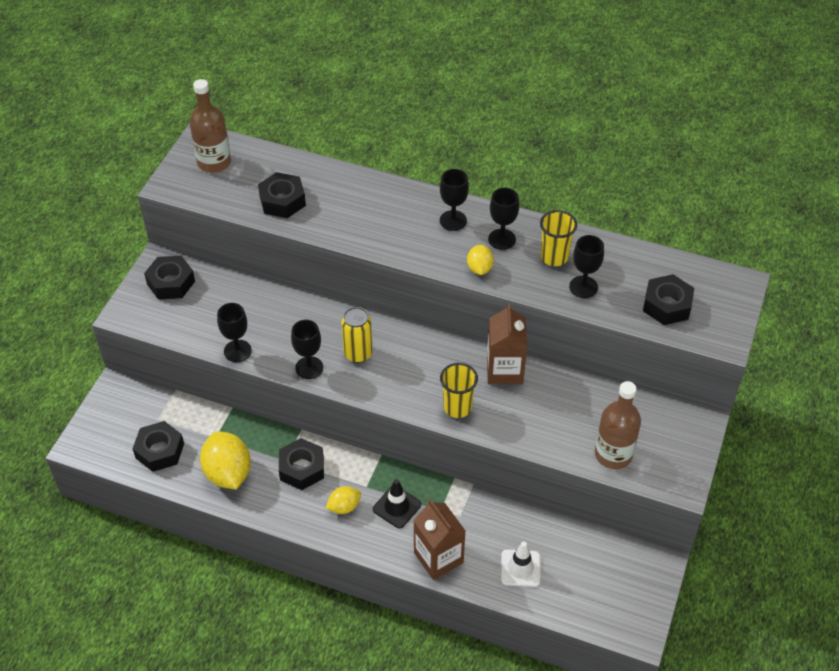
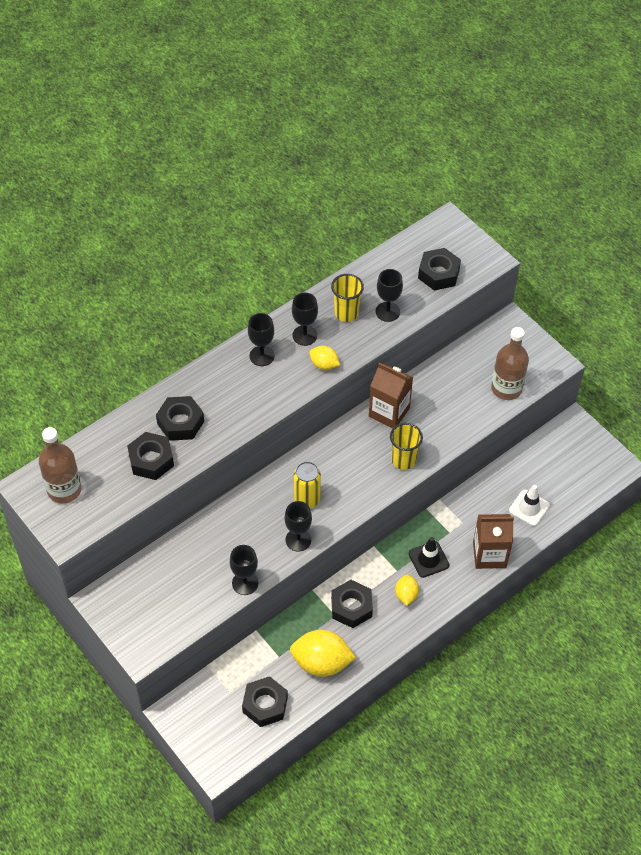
camera: 60 degrees left, 5 degrees up
black nut [144,256,195,300] -> black nut moved to [156,396,204,441]

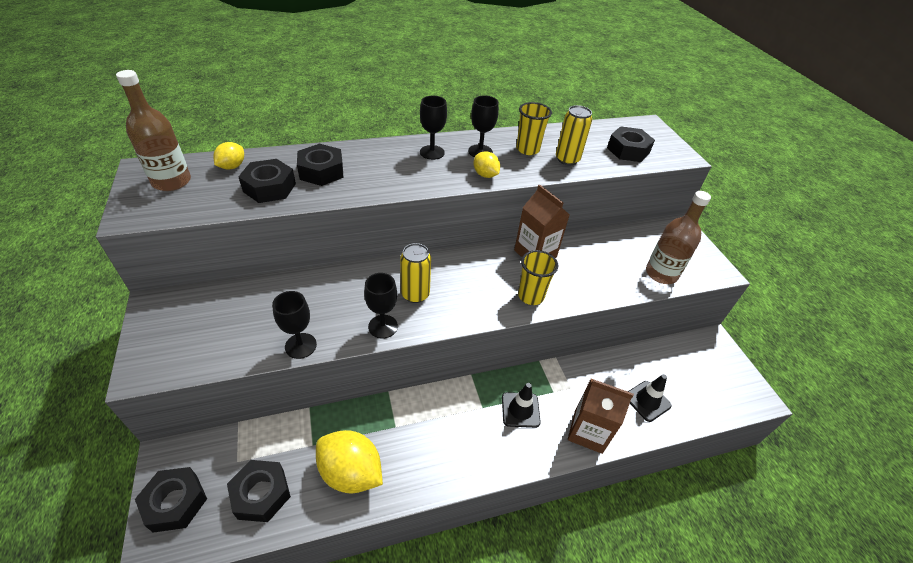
camera: 20 degrees right, 10 degrees down
black nut [331,580,373,628] -> black nut moved to [135,467,207,533]
black goblet [376,269,403,322] -> yellow can [556,105,592,165]
yellow lemon [395,574,419,606] -> yellow lemon moved to [213,142,244,170]
white traffic cone [509,485,550,526] -> black traffic cone [628,374,672,422]

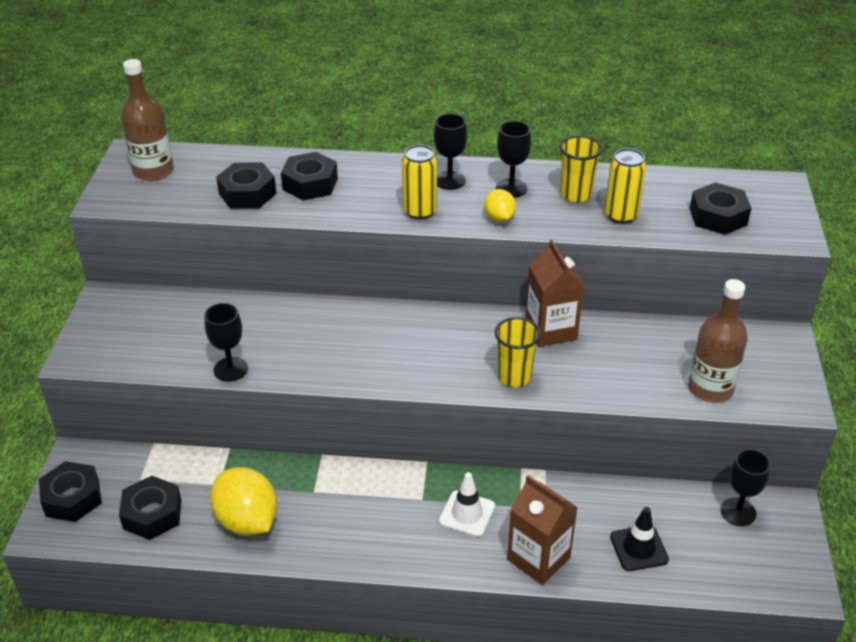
camera: 25 degrees right, 5 degrees down
yellow lemon [213,142,244,170] -> none
black goblet [364,273,398,339] -> black goblet moved to [720,449,771,526]
yellow can [400,243,431,303] -> yellow can moved to [402,144,437,220]
black traffic cone [502,383,541,428] -> white traffic cone [439,472,495,537]

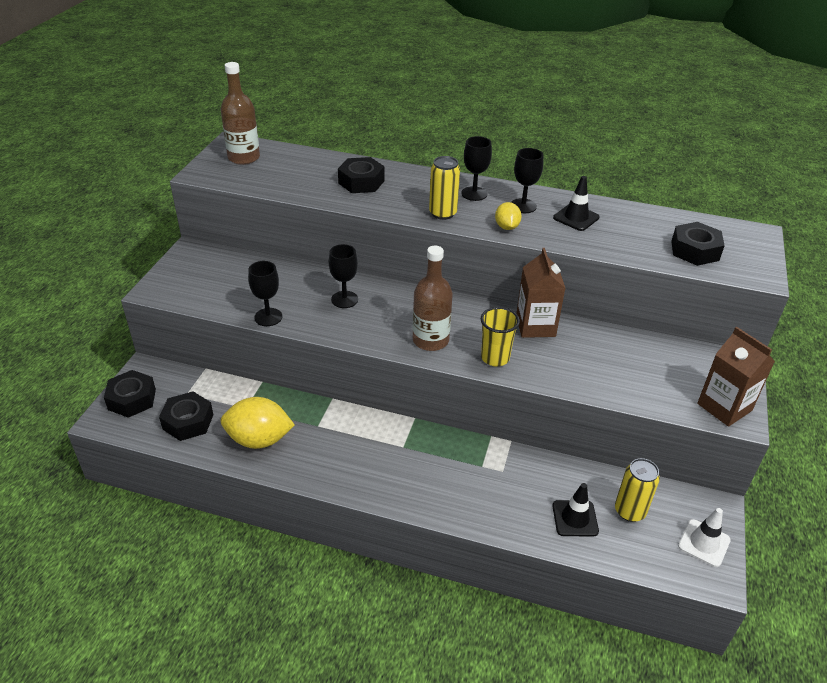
camera: 10 degrees right, 0 degrees up
yellow lemon [210,467,277,536] -> yellow lemon turned 60 degrees counterclockwise [221,397,295,449]
black nut [216,163,277,208] -> none
white traffic cone [439,472,495,537] -> white traffic cone moved to [678,508,731,567]
brown carton [507,475,578,585] -> brown carton moved to [697,327,775,427]
yellow cup [560,136,603,203] -> black traffic cone [553,176,600,231]
yellow can [605,148,646,224] -> yellow can moved to [615,458,660,522]
brown bottle [688,279,748,403] -> brown bottle moved to [413,245,453,351]
black goblet [720,449,771,526] -> black goblet moved to [329,244,358,308]

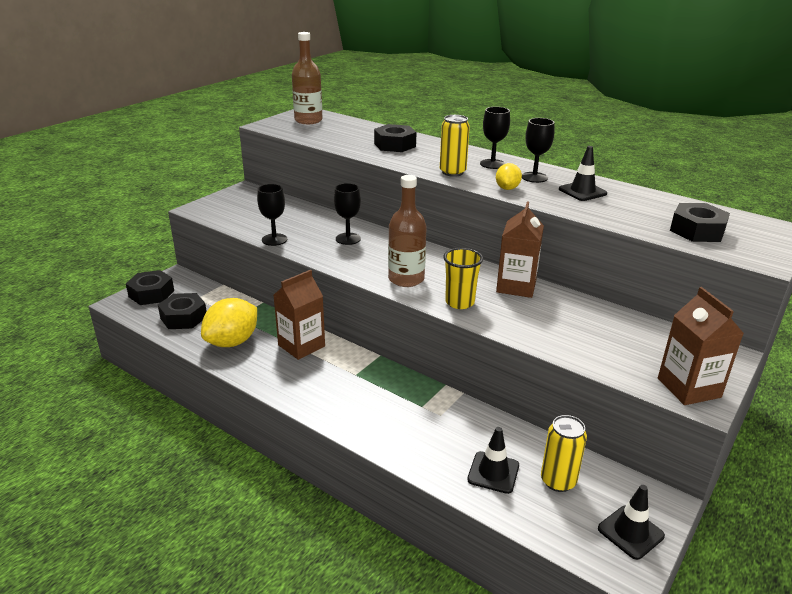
camera: 20 degrees right, 10 degrees down
yellow lemon [221,397,295,449] -> yellow lemon turned 75 degrees counterclockwise [201,298,257,347]
white traffic cone [678,508,731,567] -> black traffic cone [598,485,665,560]
none -> brown carton [274,270,325,360]

